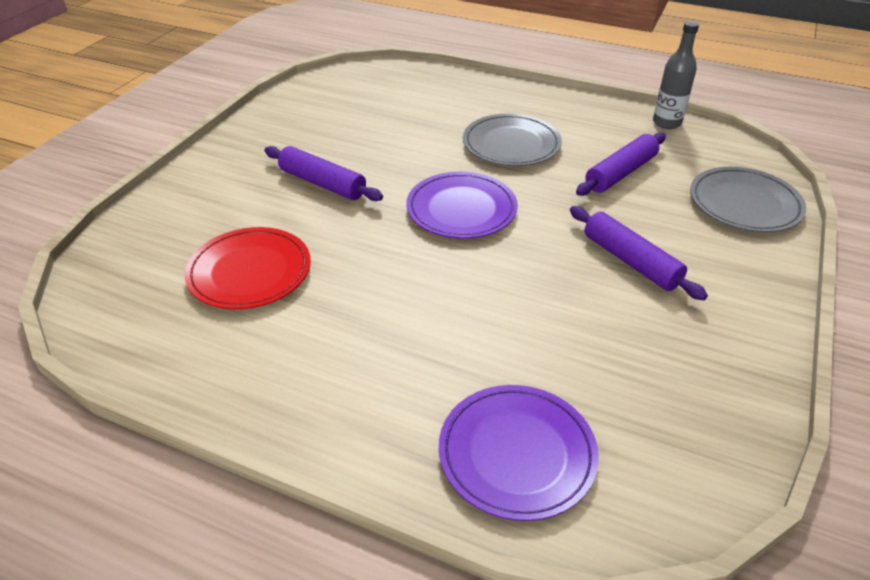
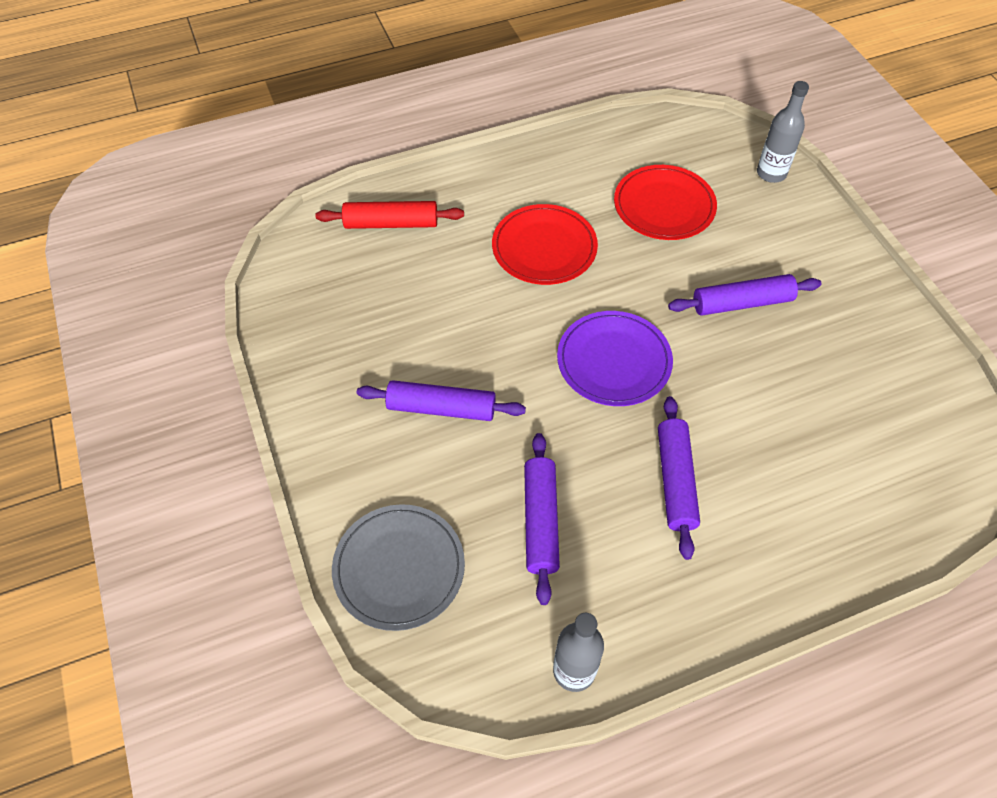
camera: 135 degrees right, 15 degrees up
purple plate [439,385,599,521] -> red rolling pin [316,201,464,229]
grey plate [463,113,562,166] -> purple rolling pin [658,396,700,560]
none -> red plate [492,204,598,285]
none -> grey bottle [757,81,809,183]

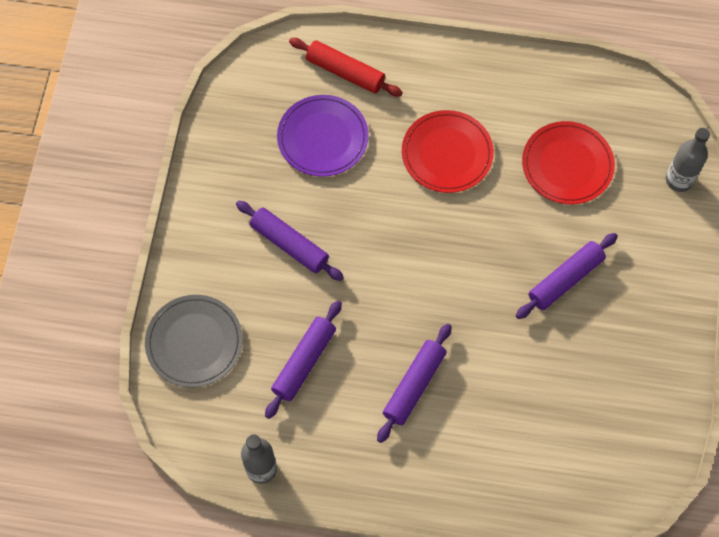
camera: 30 degrees right, 10 degrees up
purple plate [557,311,673,406] -> purple plate moved to [277,95,369,177]
purple rolling pin [668,274,822,316] -> purple rolling pin turned 60 degrees counterclockwise [516,233,618,319]

